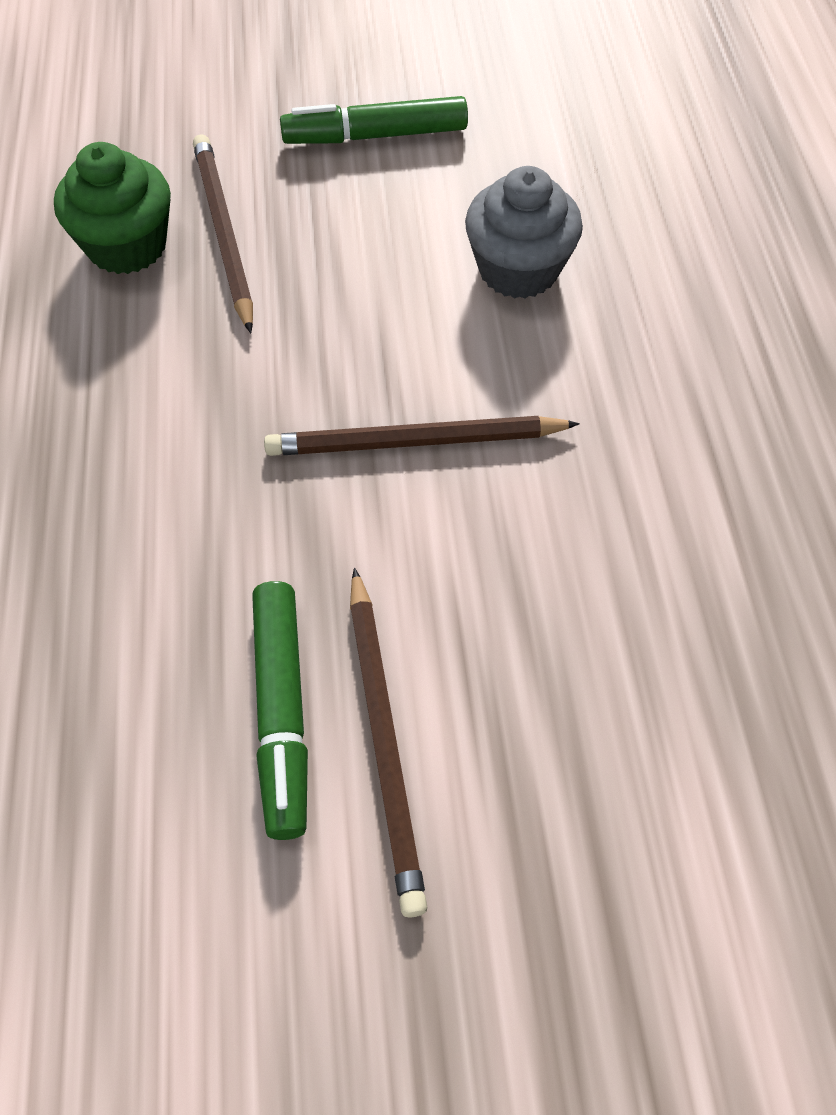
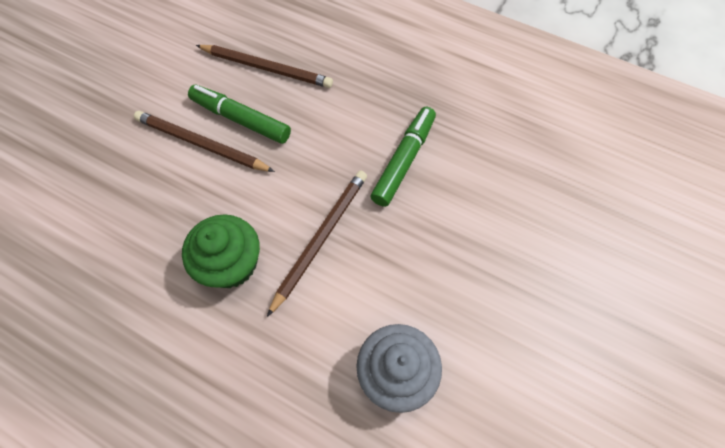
camera: 125 degrees right, 5 degrees up
green cupcake [54,142,171,274] -> green cupcake moved to [182,214,260,288]
brown pencil [193,135,253,333] -> brown pencil moved to [196,45,333,88]
green marker [280,96,468,144] -> green marker moved to [370,107,436,207]

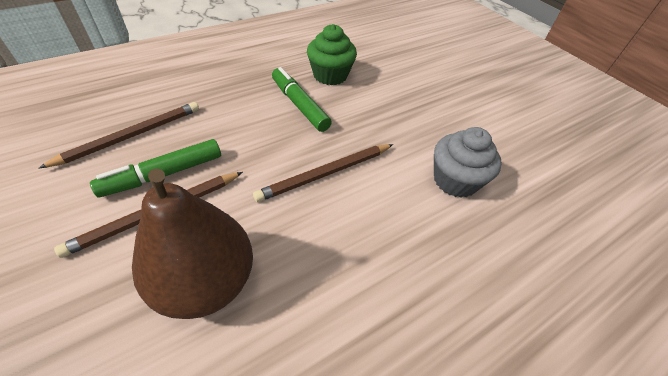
camera: 65 degrees left, 15 degrees down
green cupcake [182,214,260,288] -> green cupcake moved to [307,24,357,85]
brown pencil [267,171,367,317] -> brown pencil turned 90 degrees counterclockwise [253,144,393,202]
none -> brown pear [132,168,253,319]

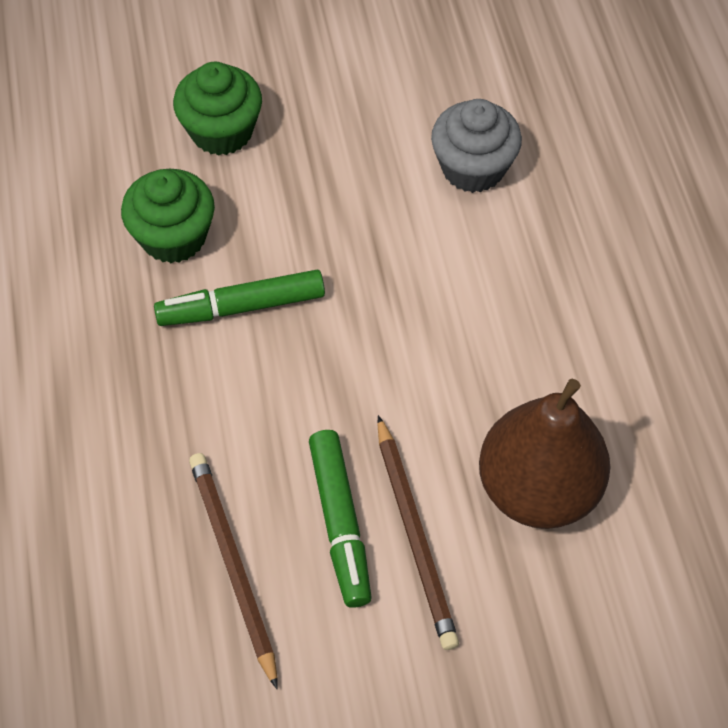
camera: 65 degrees left, 10 degrees up
brown pencil [253,144,393,202] -> none
none -> green cupcake [173,62,262,156]

